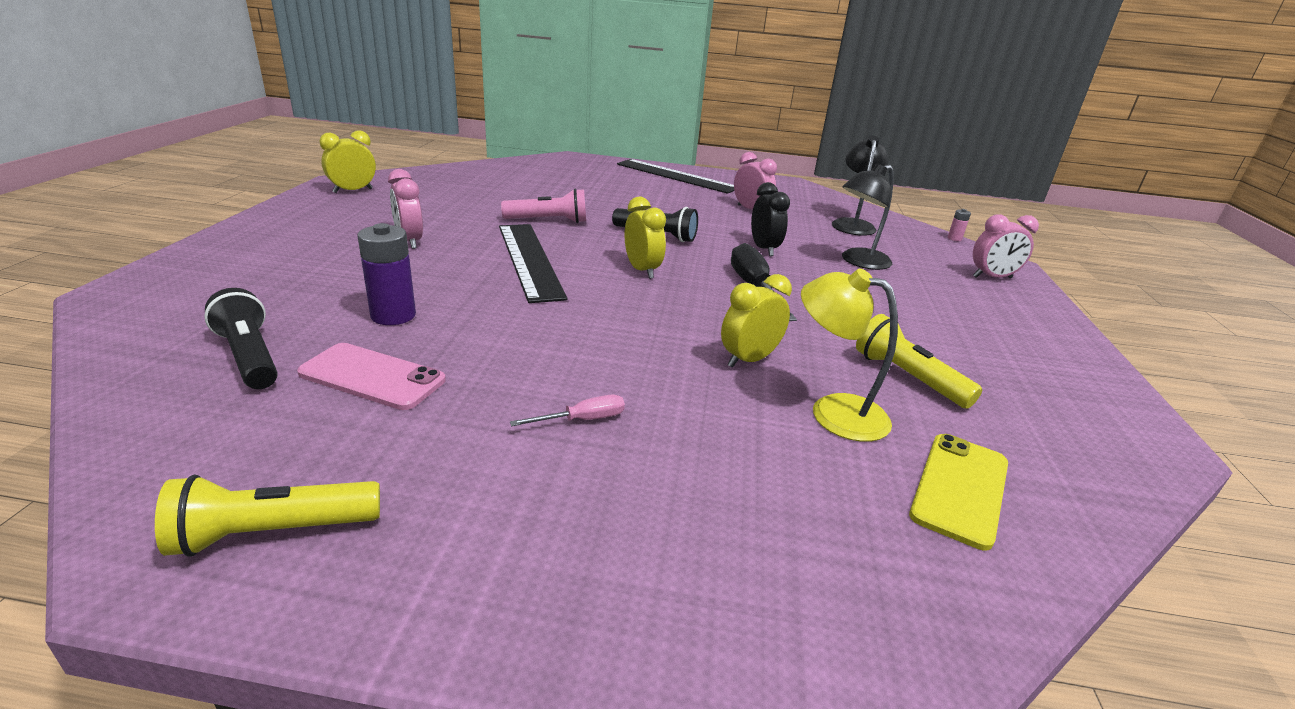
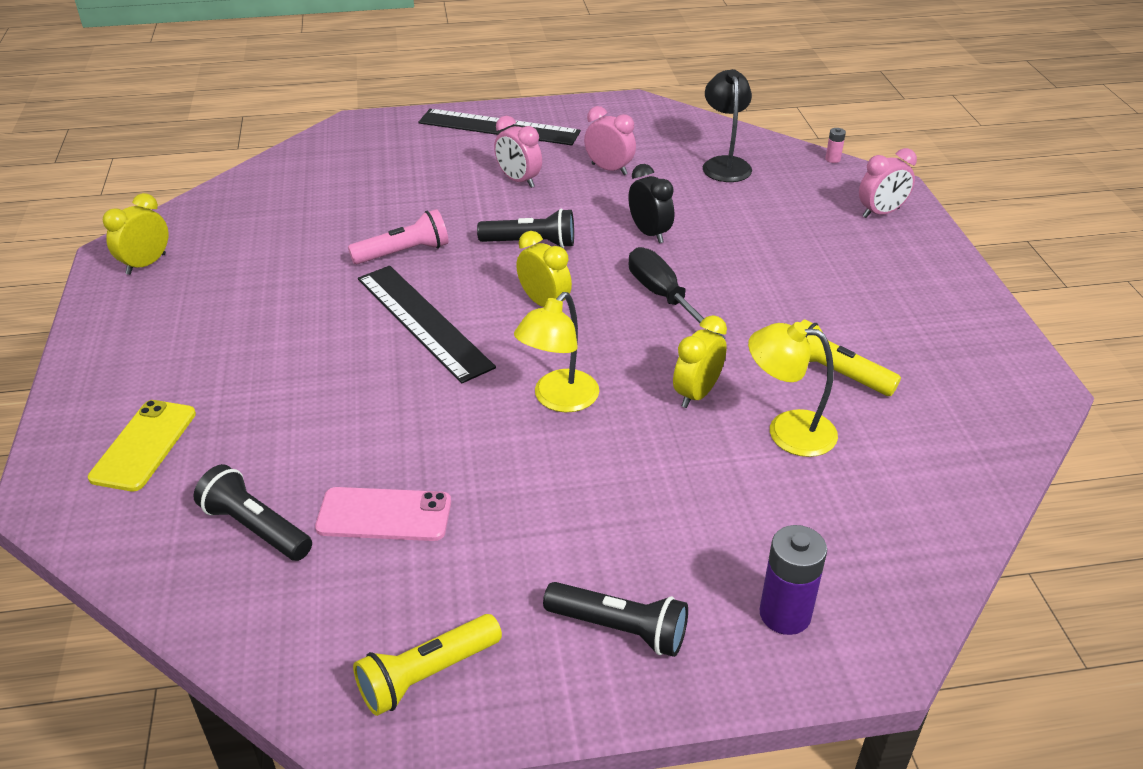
camera: 15 degrees left, 10 degrees up
purple battery [357,223,416,325] -> purple battery moved to [760,525,827,635]
pink clock [388,169,423,249] -> pink clock moved to [494,116,542,188]
pink screwdriver [510,395,625,426] -> none
black lamp [842,164,894,270] -> none
yellow phone [909,434,1008,550] -> yellow phone moved to [88,400,196,491]
none -> yellow lamp [514,292,599,412]
none -> black flashlight [543,582,688,657]

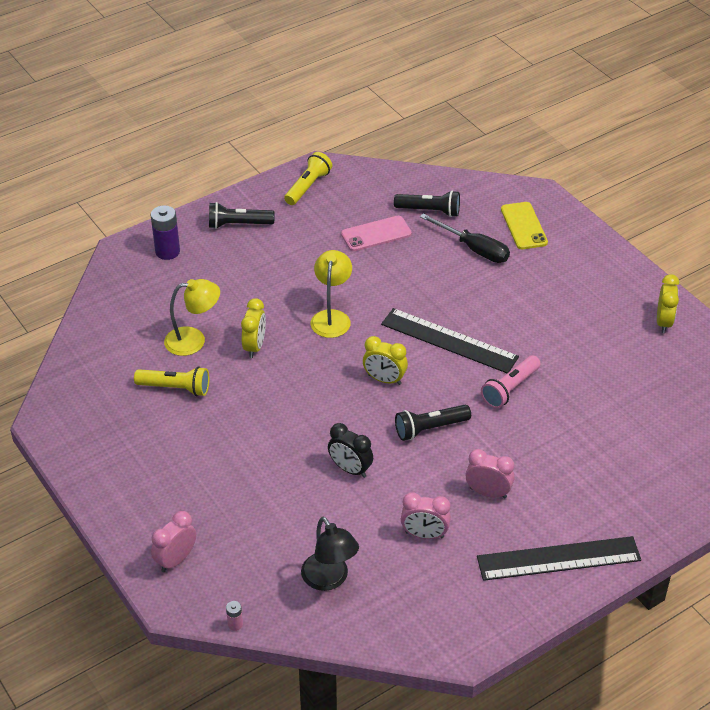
camera: 155 degrees right, 5 degrees up
black screwdriver [628,247,725,339] -> black screwdriver moved to [420,213,510,263]

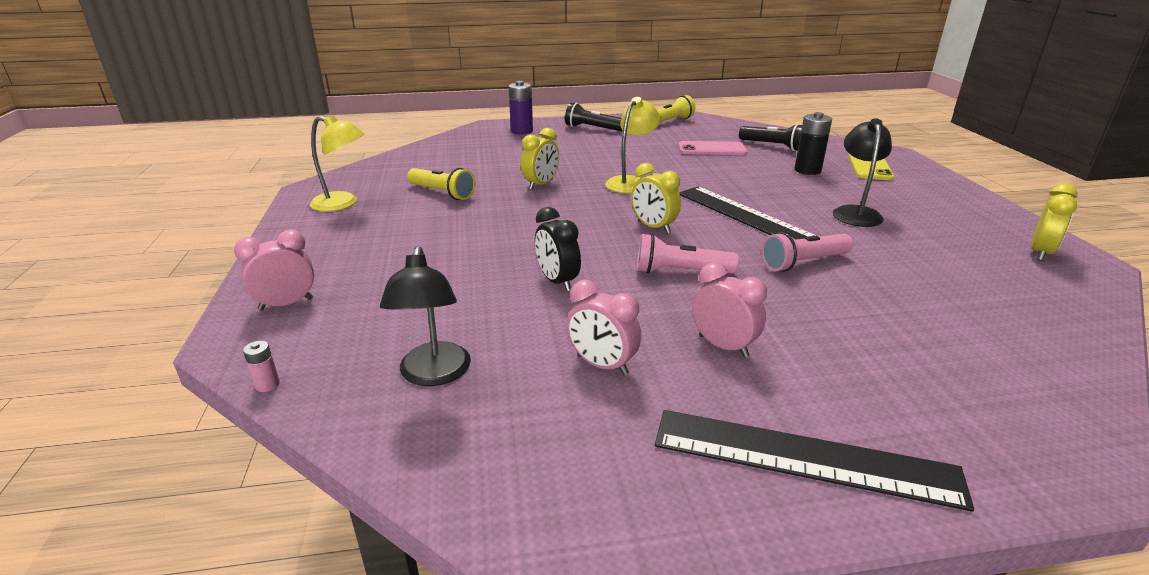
camera: 25 degrees right, 15 degrees down
yellow lamp [164,279,220,356] -> yellow lamp moved to [310,115,365,212]
black flashlight [395,405,471,441] -> pink flashlight [637,233,739,274]
black screwdriver [420,213,510,263] -> black battery [794,112,832,175]
none -> black lamp [833,118,892,227]

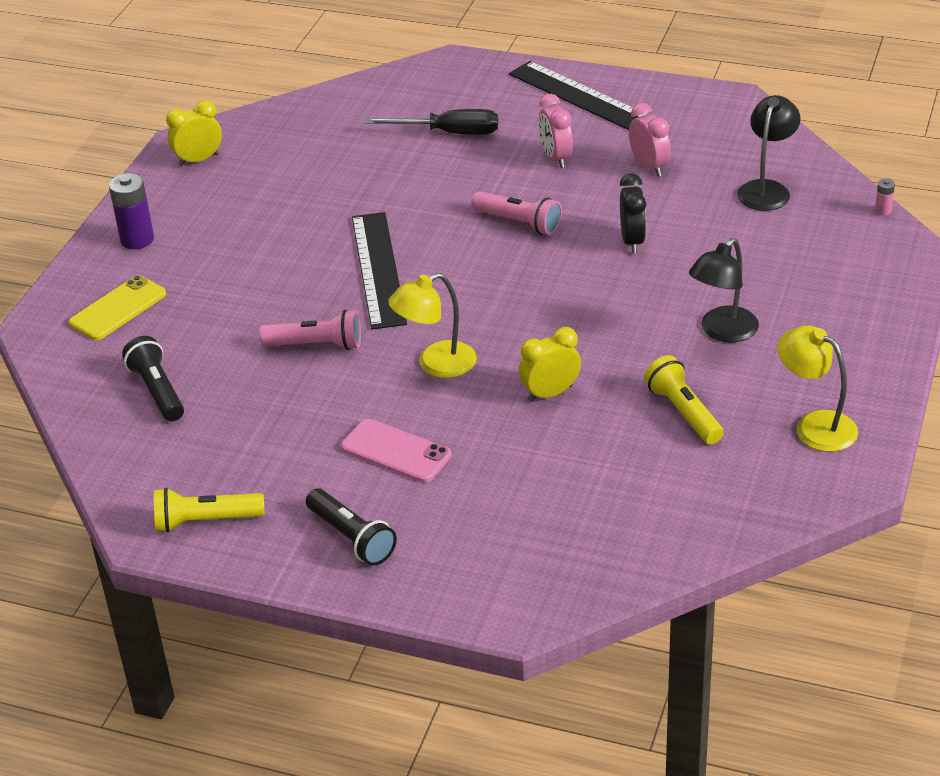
camera: 150 degrees left, 10 degrees up
pink clock [234,230,314,310] -> none
purple battery [508,81,533,135] -> purple battery moved to [109,173,154,249]
yellow clock [631,163,681,233] -> none
pink phone [679,141,747,155] -> pink phone moved to [341,419,452,483]
pink flashlight [761,232,853,272] -> pink flashlight moved to [259,310,361,350]
black battery [794,112,832,175] -> none
black lamp [833,118,892,227] -> black lamp moved to [689,238,759,342]
none -> black screwdriver [364,109,498,135]

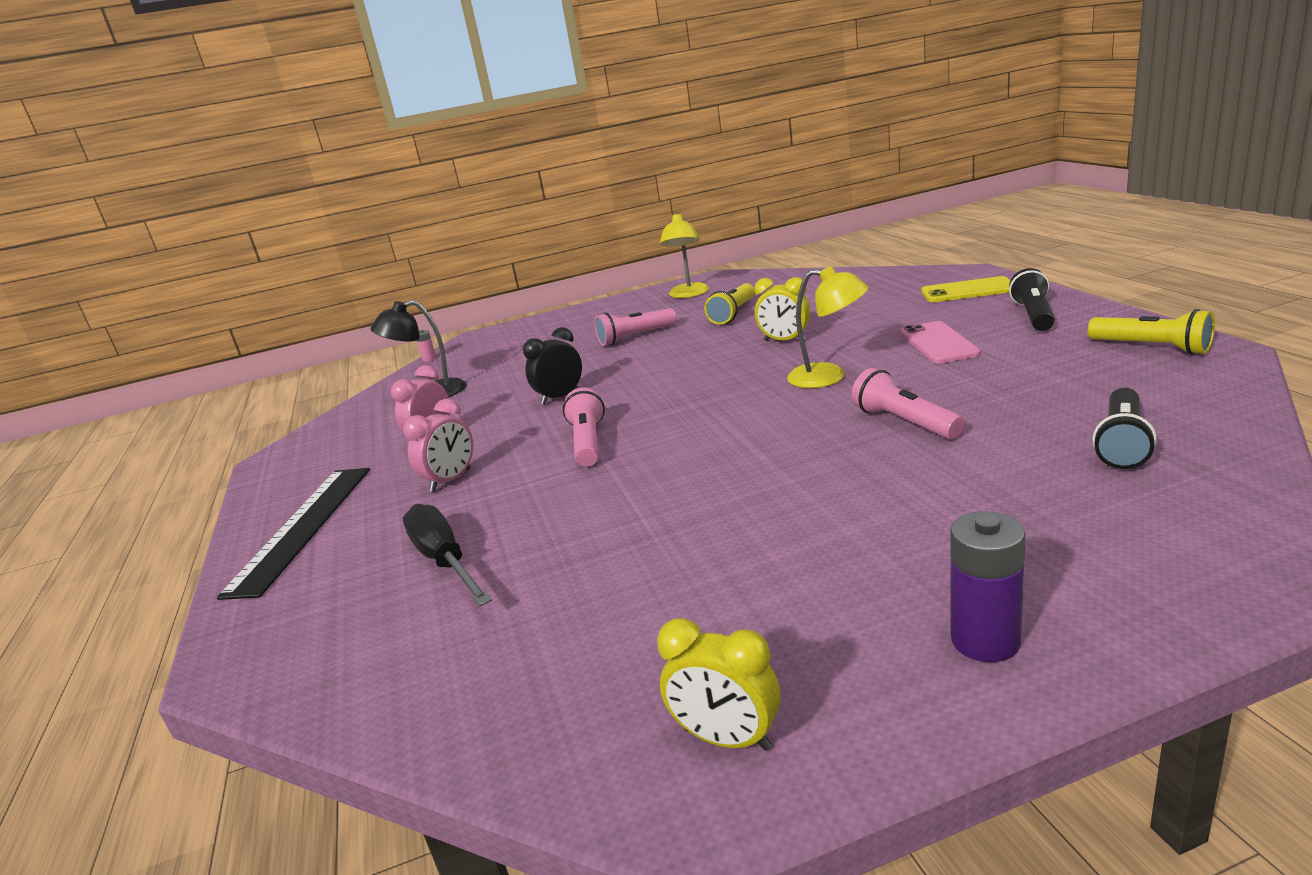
camera: 125 degrees left, 15 degrees down
yellow phone [69,275,166,340] -> yellow phone moved to [921,276,1010,302]
black ruler [352,212,407,329] -> none
black lamp [689,238,759,342] -> pink flashlight [595,308,677,346]

